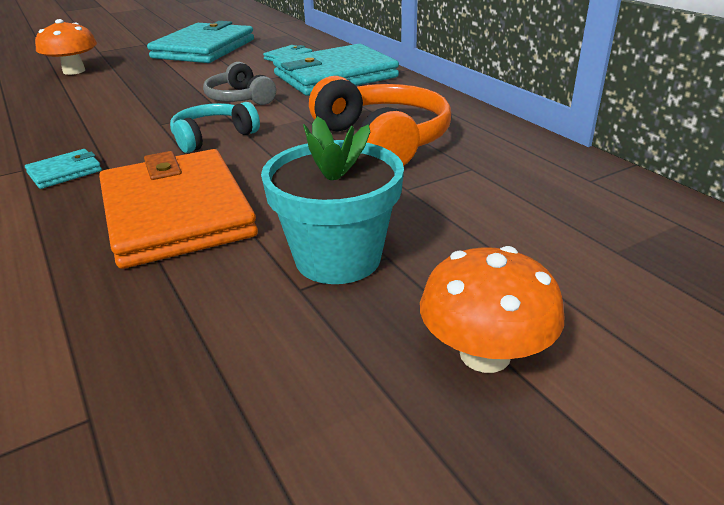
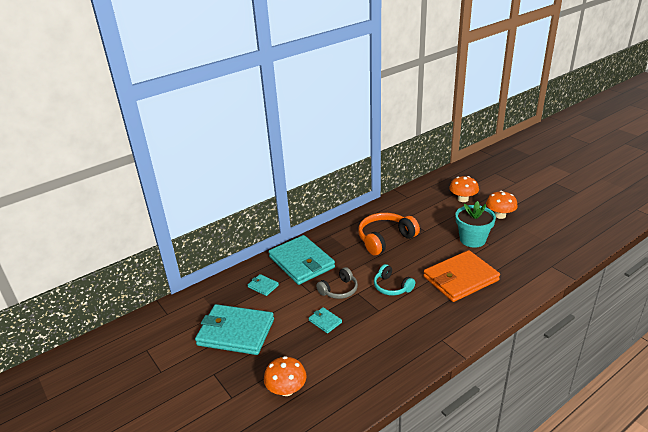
camera: 95 degrees left, 0 degrees up
turquoise wallet [25,149,102,189] -> turquoise wallet moved to [309,307,342,334]
none -> orange mushroom [449,176,479,202]

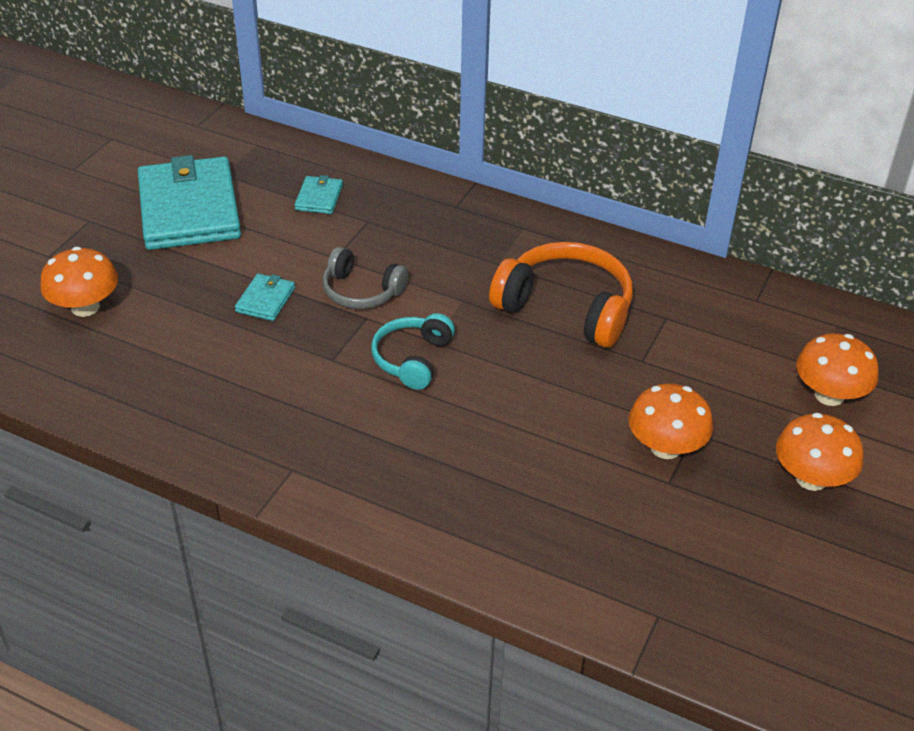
camera: 60 degrees right, 10 degrees up
turquoise wallet [269,235,335,285] -> none
orange wallet [423,250,500,302] -> none
turquoise flower pot [455,201,496,248] -> orange mushroom [629,384,713,459]

